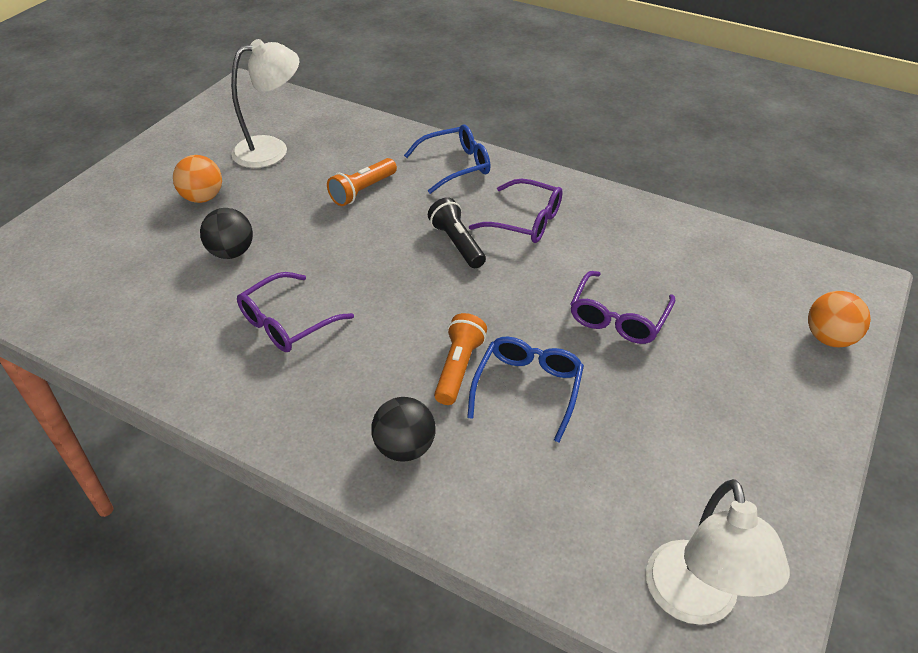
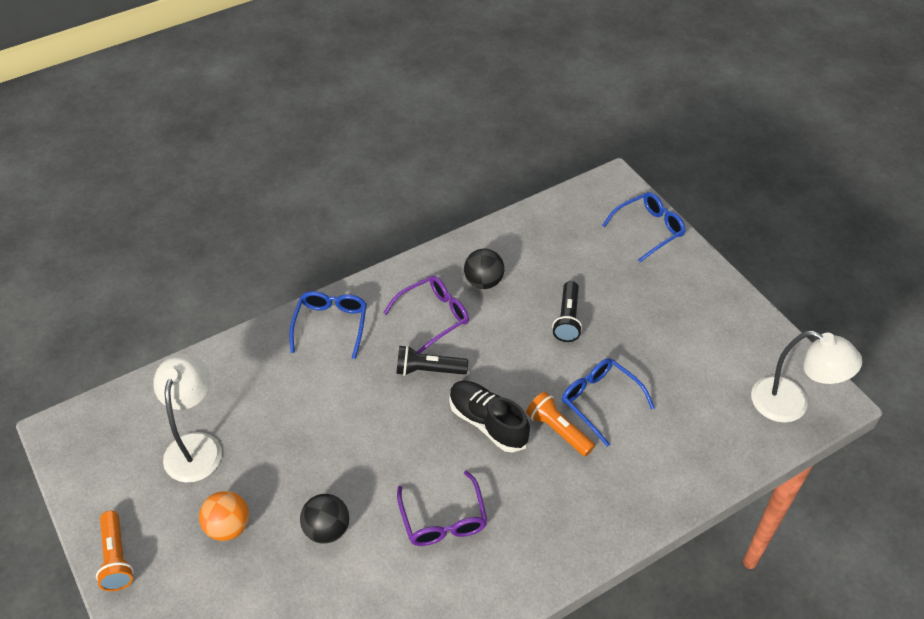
camera: 60 degrees left, 5 degrees up
orange flashlight [327,158,397,206] -> orange flashlight moved to [96,511,134,591]
black ball [371,397,436,462] -> black ball moved to [464,249,504,289]
purple glasses [570,271,676,344] -> black flashlight [552,281,582,342]
orange ball [808,291,871,347] -> blue glasses [602,192,686,262]
none -> black shoe [449,381,530,453]

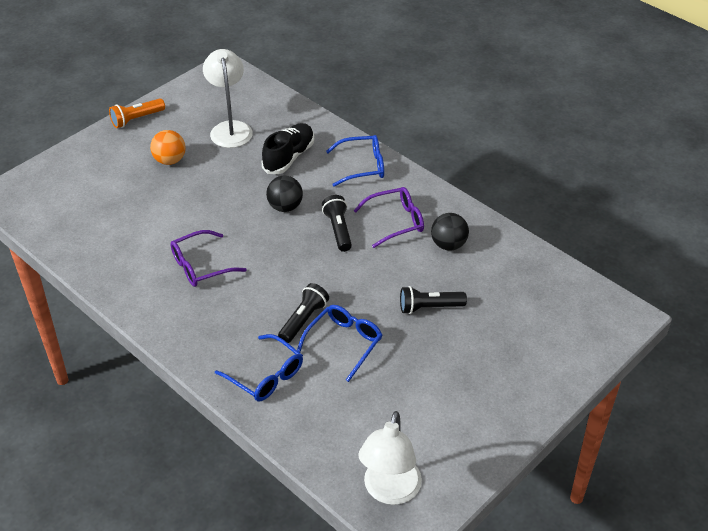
camera: 75 degrees right, 5 degrees down
white lamp [153,354,222,483] -> white lamp turned 90 degrees counterclockwise [203,49,253,148]
black ball [300,494,349,544] -> black ball moved to [266,176,303,212]
purple glasses [383,276,469,354] -> purple glasses turned 60 degrees counterclockwise [353,187,424,248]
black shoe [449,381,530,453] -> black shoe moved to [262,123,314,174]
orange flashlight [526,392,595,456] -> black flashlight [278,283,329,343]
blue glasses [602,192,686,262] -> blue glasses moved to [215,334,303,402]

